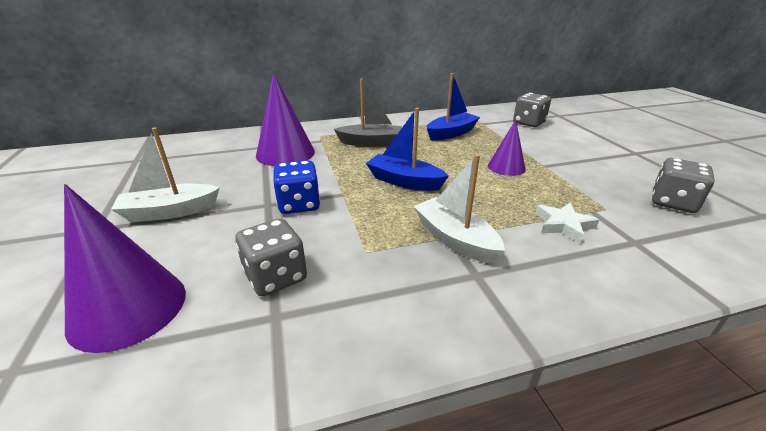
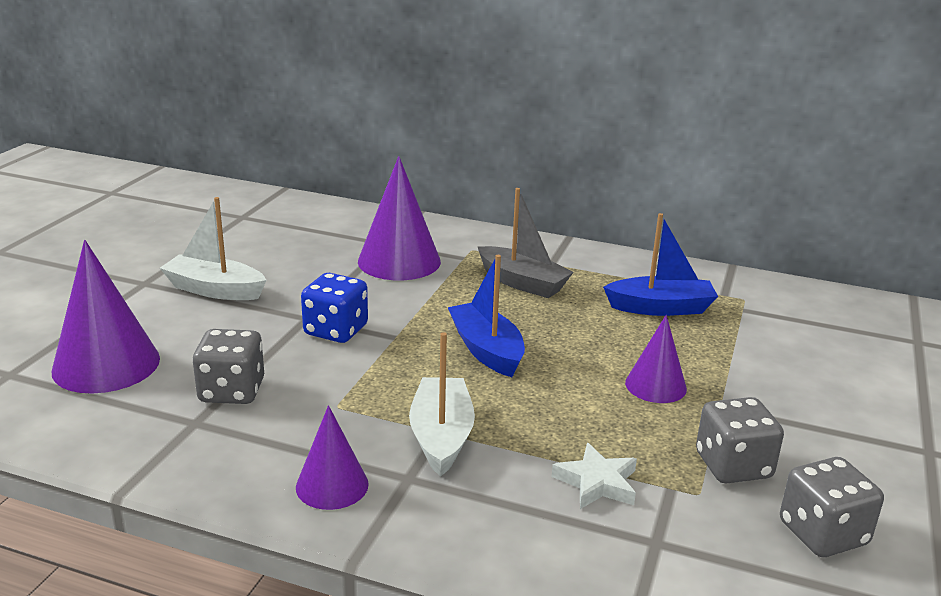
camera: 35 degrees right, 5 degrees down
grey dice [513,93,551,127] -> grey dice moved to [696,397,784,483]
none -> purple cone [296,405,369,510]

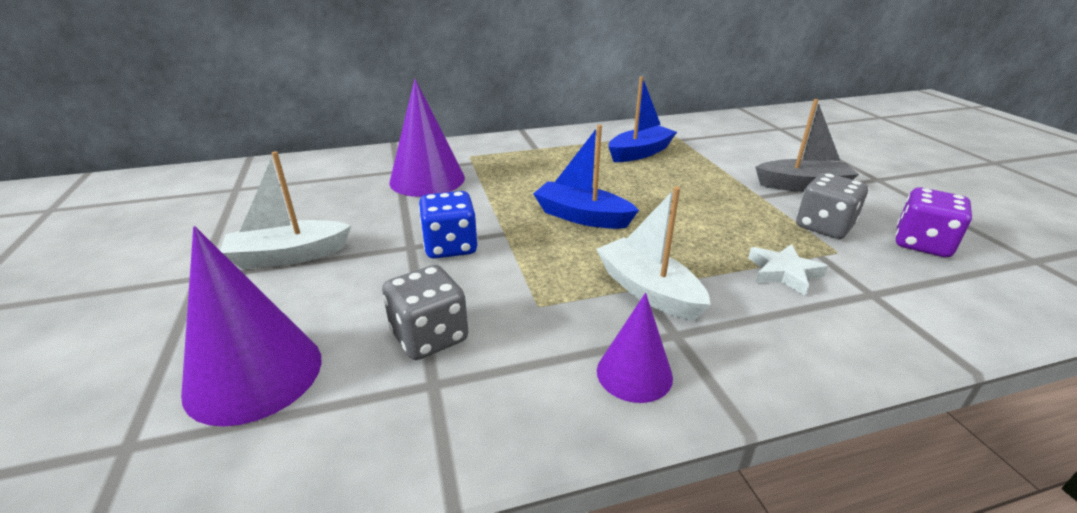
camera: 35 degrees left, 5 degrees up
grey boat [478,188,574,298] -> grey boat moved to [755,99,859,192]
purple cone [625,315,687,403] -> none
grey dice [780,457,884,557] -> purple dice [895,188,972,257]

